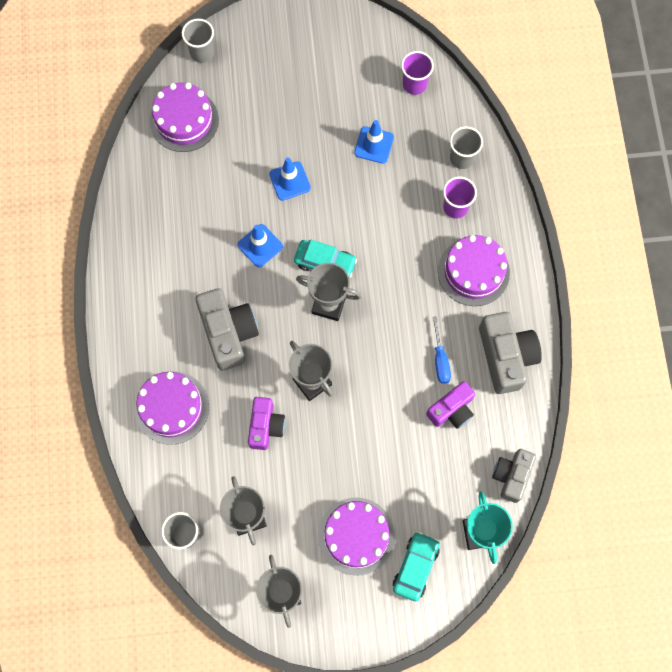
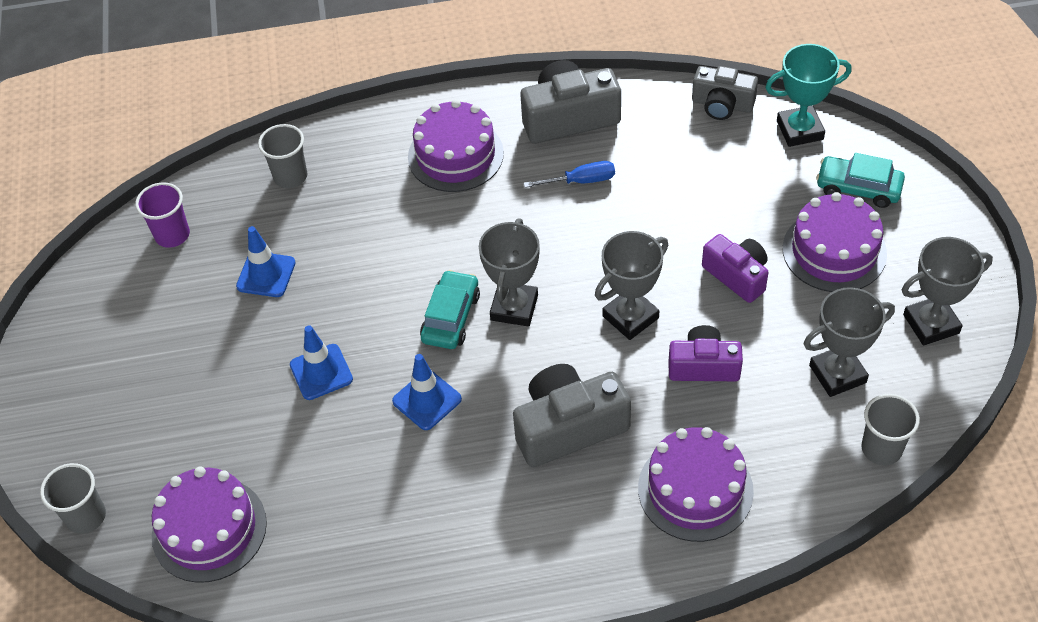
camera: 90 degrees left, 20 degrees down
purple camera [426,381,475,429] -> purple camera moved to [702,234,769,303]
purple cup [443,177,477,218] -> none

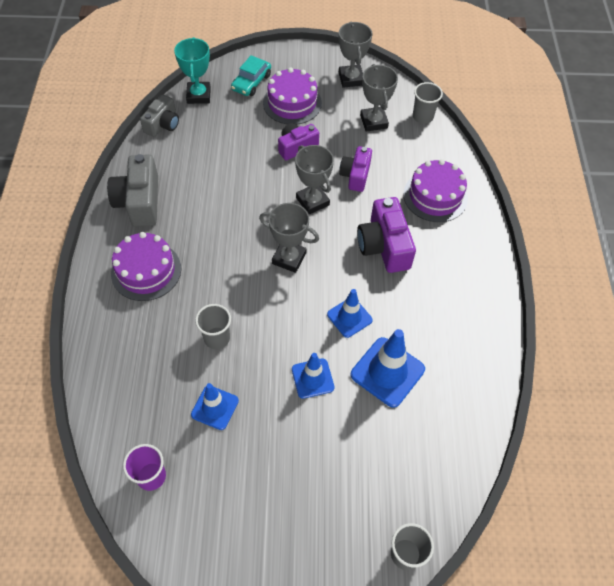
camera: 85 degrees left, 5 degrees up
purple cake [152,467,267,583] -> none
grey cup [258,124,307,188] -> grey cup moved to [195,304,231,349]
turquoise car [420,270,480,349] -> none
grey camera [513,364,631,467] -> purple camera [357,197,416,273]
blue screwdriver [524,161,615,188] -> none
none -> blue traffic cone [351,329,425,408]

